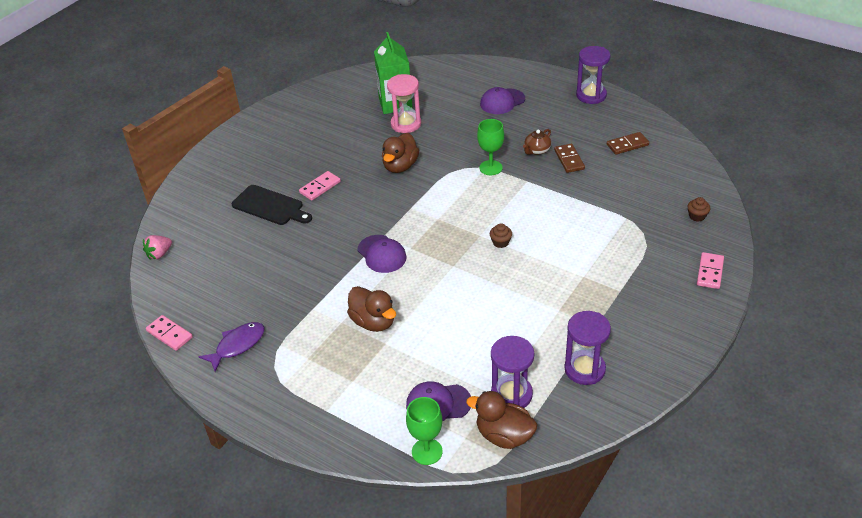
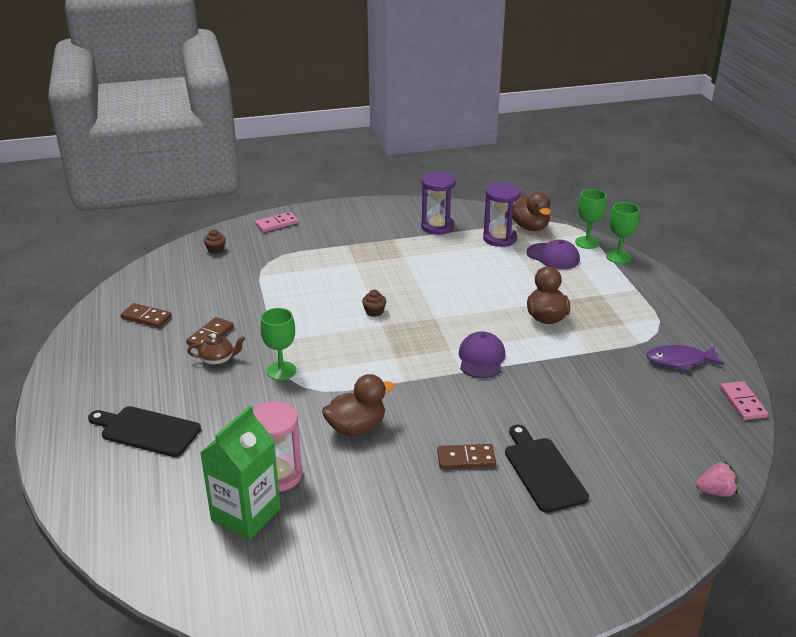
camera: 140 degrees left, 10 degrees down
pink domino [299,171,341,201] -> brown domino [437,444,496,469]
purple cap [480,87,525,114] -> black cutting board [88,406,201,457]
purple hourglass [576,46,611,104] -> none
none -> green goblet [606,202,639,264]

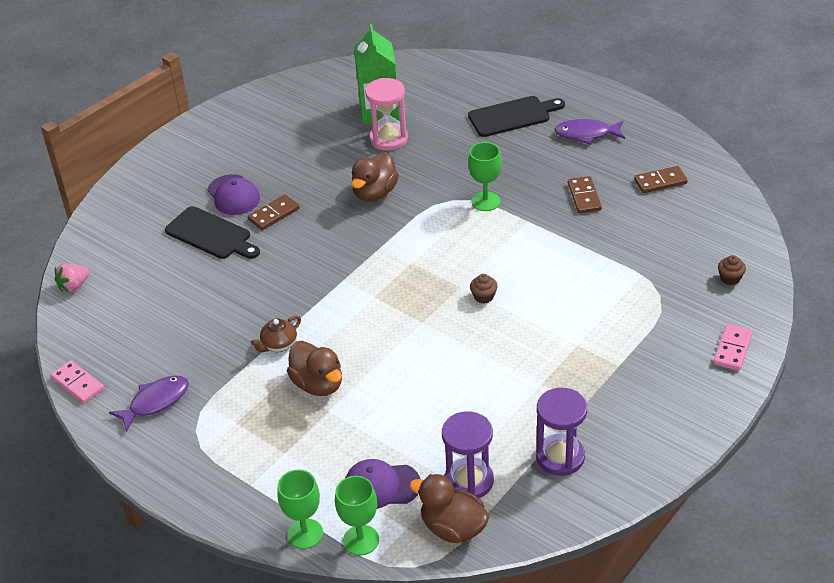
camera: 145 degrees right, 10 degrees up
brown teapot [187,333,245,366] -> brown teapot moved to [251,316,301,352]
purple cap [459,332,506,378] -> purple cap moved to [208,174,260,215]
none -> purple fish [555,119,625,145]

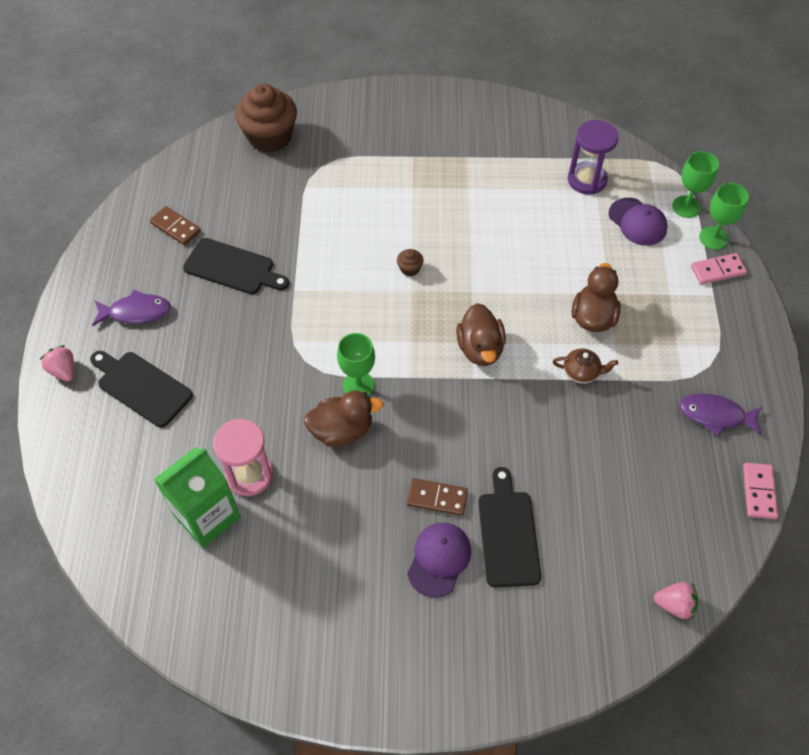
camera: 130 degrees left, 15 degrees up
brown duck [409,474,489,543] -> brown duck moved to [456,303,506,366]
green goblet [468,142,502,211] -> green goblet moved to [337,333,375,396]
purple hourglass [536,388,587,476] -> none
purple fish [555,119,625,145] -> purple fish turned 60 degrees counterclockwise [92,290,171,326]
brown domino [568,176,602,213] -> black cutting board [183,238,289,294]
pink domino [713,324,753,371] -> pink domino moved to [691,253,747,284]
brown cupcake [718,255,746,285] -> brown cupcake [235,84,297,153], size x2.50
none -> pink strawberry [40,345,74,381]

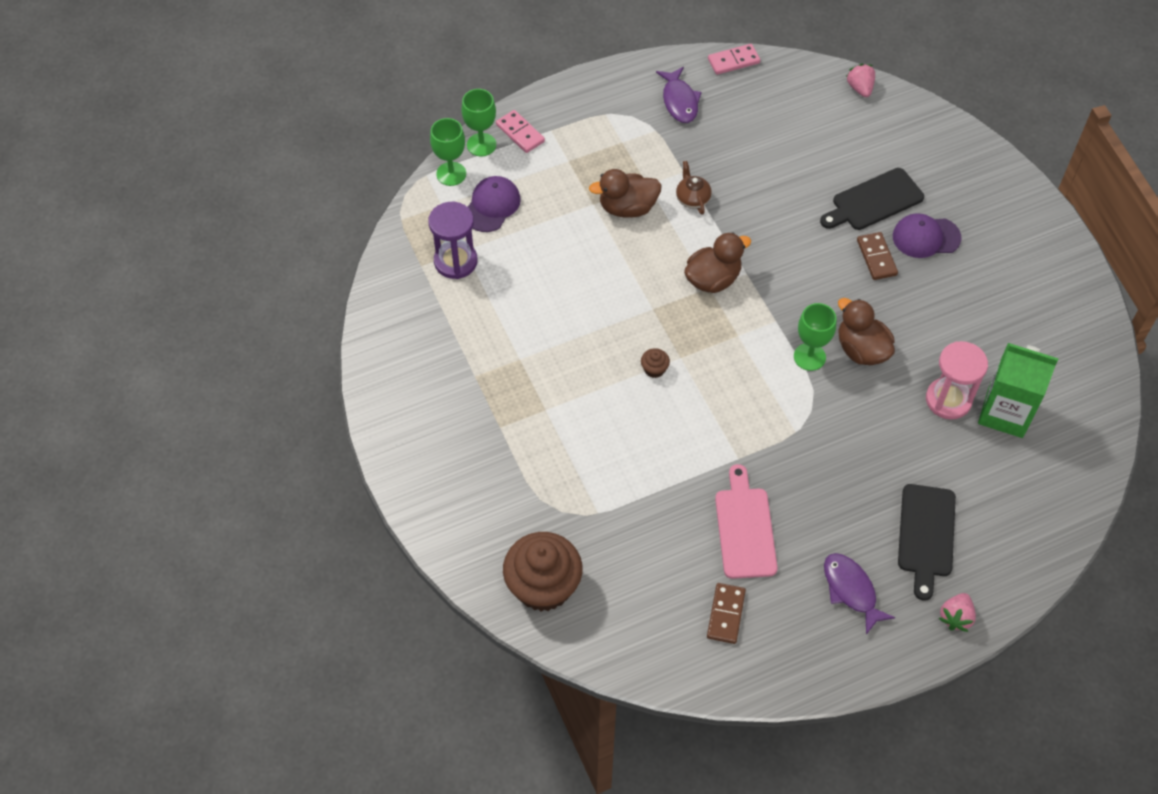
camera: 115 degrees left, 0 degrees up
black cutting board [183,238,289,294] -> pink cutting board [715,464,778,579]

